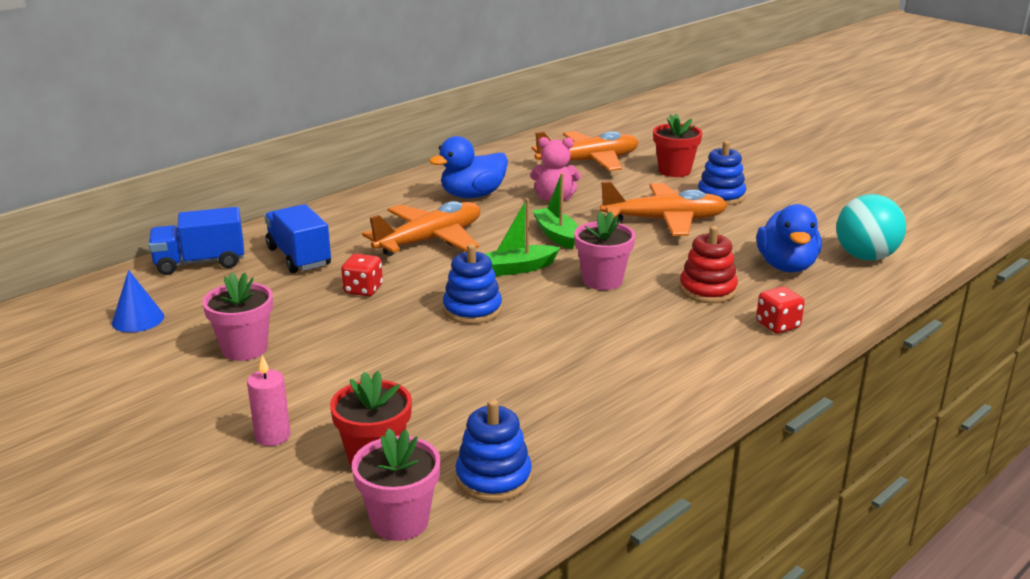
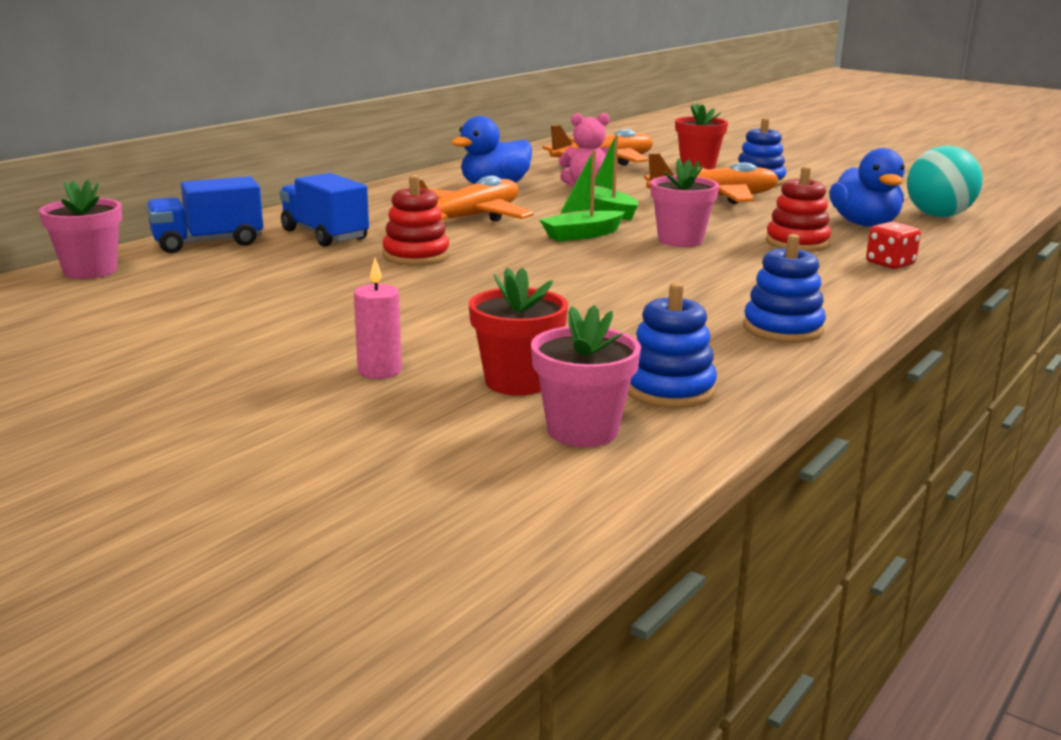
camera: 10 degrees left, 5 degrees down
blue cone [112,270,164,332] -> none
pink flower pot [202,272,273,361] -> pink flower pot moved to [39,180,122,279]
red dice [341,254,383,296] -> red stacking toy [382,175,449,266]
blue stacking toy [443,244,502,324] -> blue stacking toy moved to [743,234,826,343]

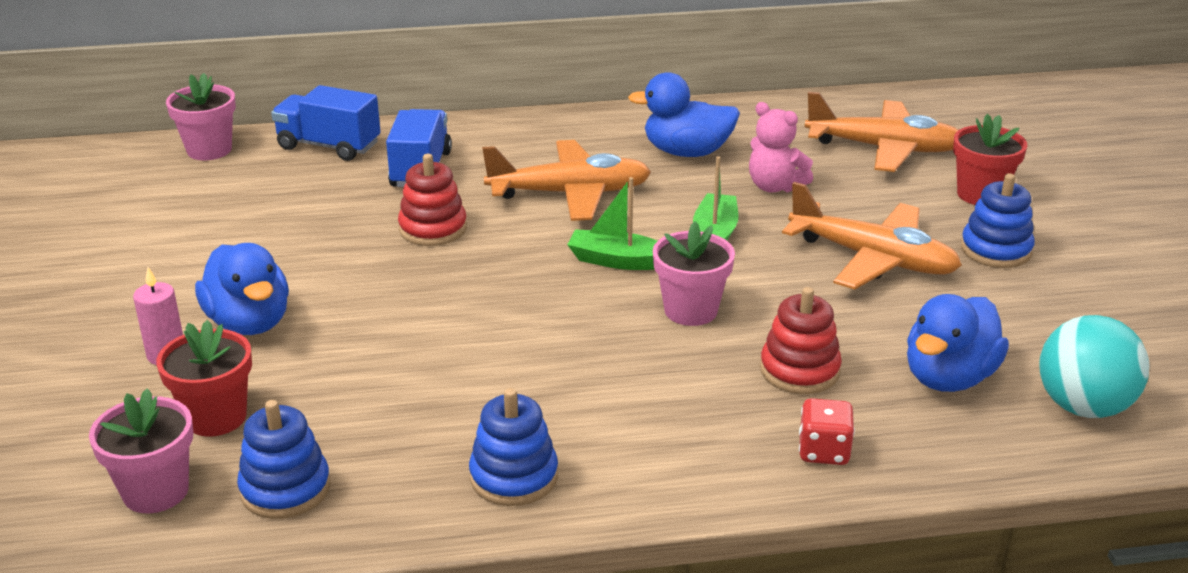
camera: 45 degrees right, 10 degrees up
none -> blue duck [195,243,289,335]

